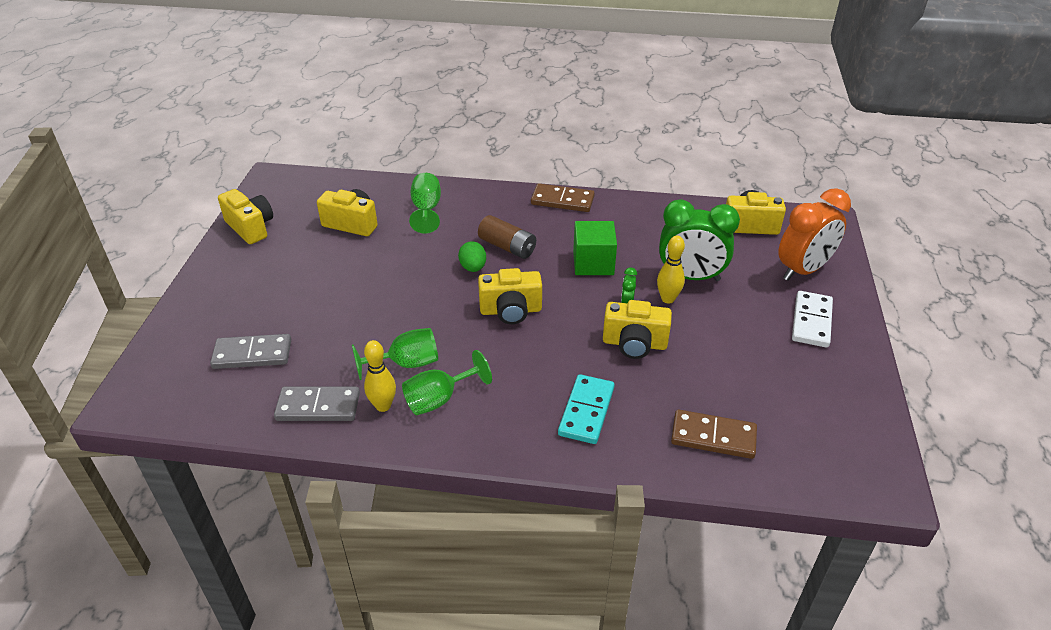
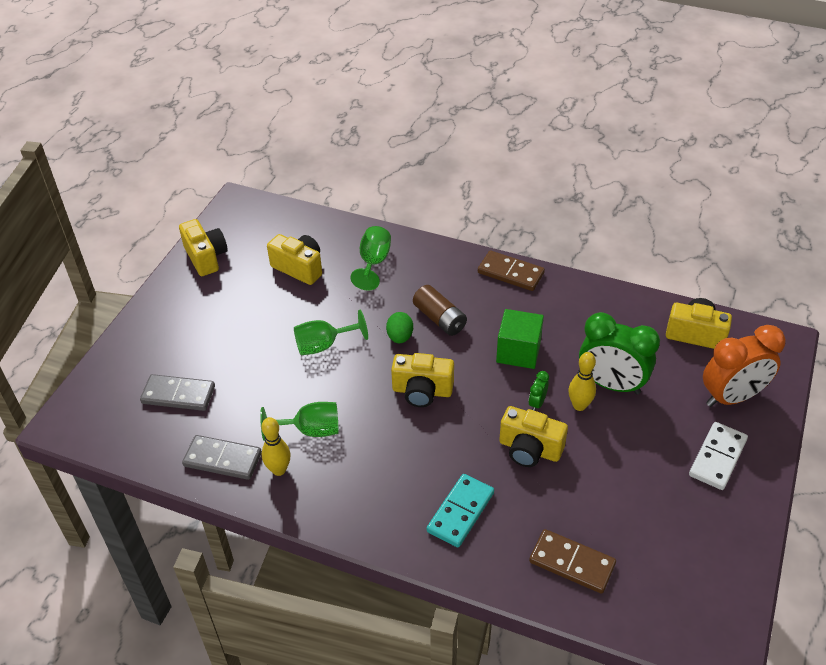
camera: 15 degrees right, 5 degrees up
green goblet [402,350,492,415] -> green goblet moved to [294,310,368,355]

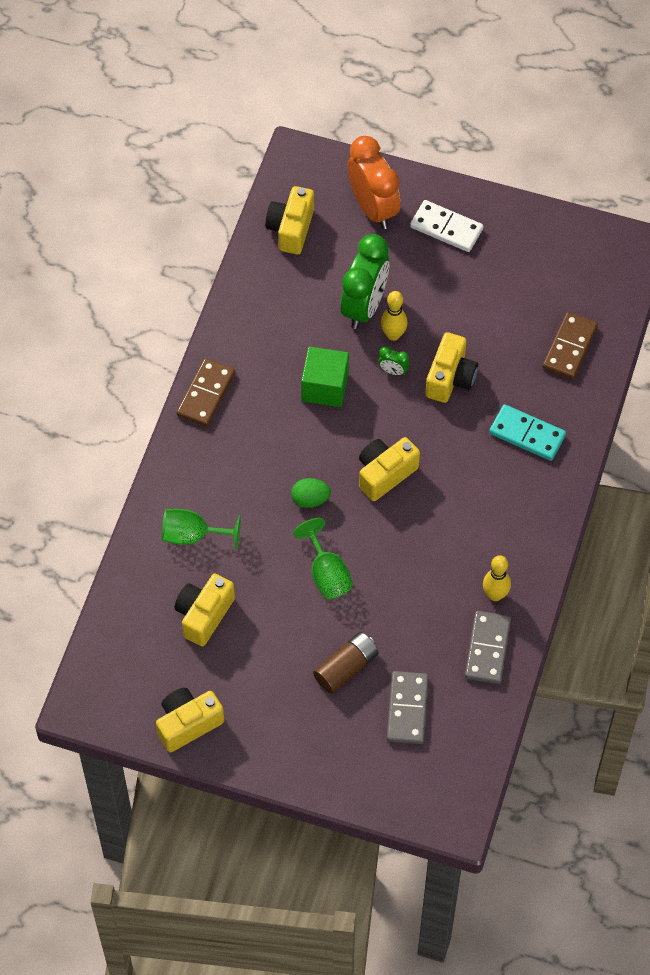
camera: 95 degrees left, 15 degrees up
green goblet [260,402,339,441] -> none
yellow camera [391,353,454,407] -> yellow camera turned 135 degrees counterclockwise [359,437,420,501]
brown battery [413,285,467,336] -> brown battery moved to [313,632,379,694]

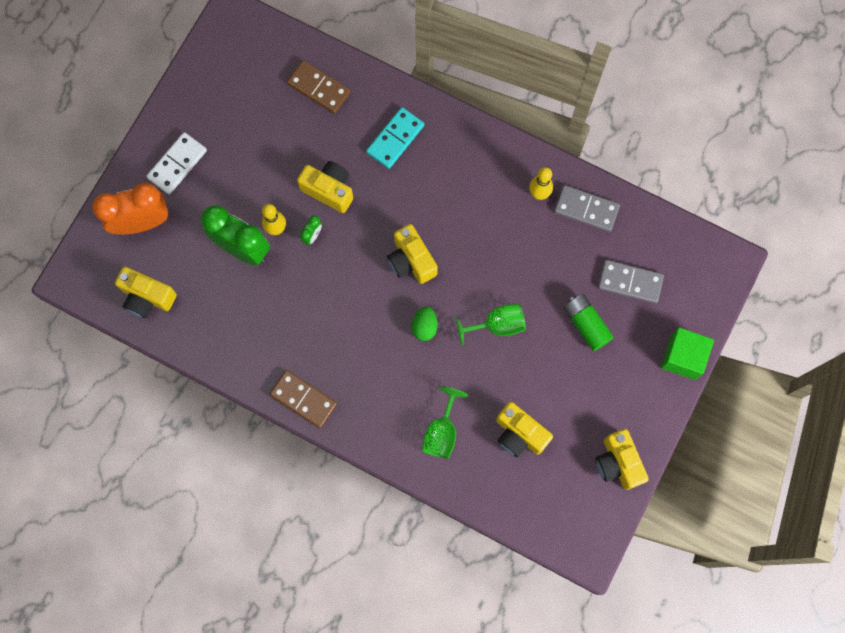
camera: 80 degrees left, 15 degrees up
green cube [301,347,349,407] -> green cube moved to [661,327,714,380]
brown battery [313,632,379,694] -> green battery [564,294,614,351]

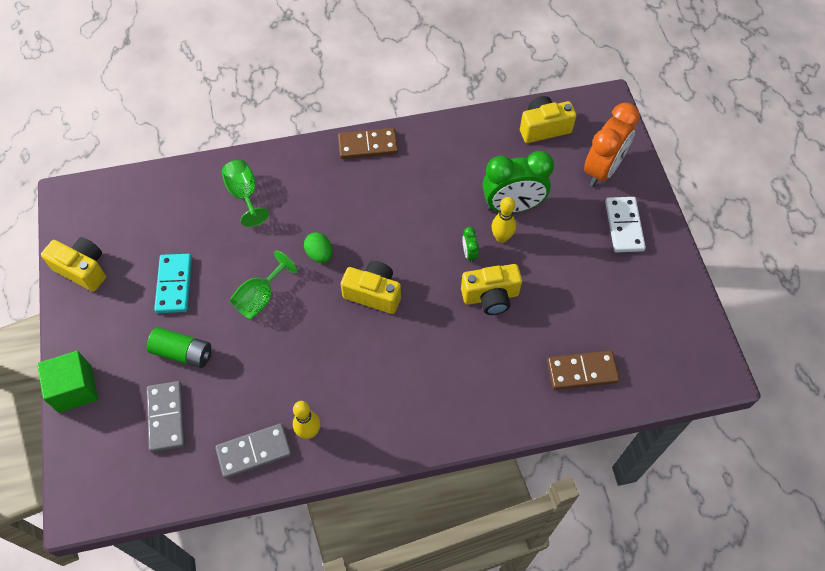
camera: 140 degrees right, 15 degrees down
turquoise domino [366,107,424,169] -> turquoise domino moved to [154,254,192,313]
yellow camera [496,402,553,457] -> none
grey domino [598,260,664,303] -> grey domino turned 75 degrees counterclockwise [147,381,185,452]

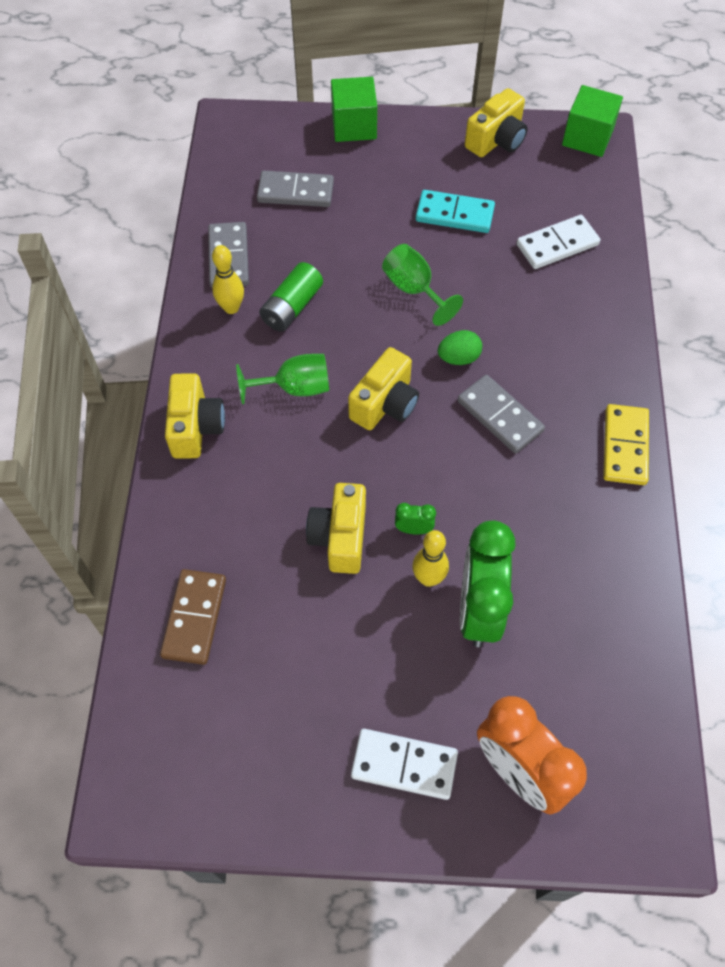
camera: 105 degrees right, 0 degrees up
green battery [147,327,211,368] -> green battery moved to [259,262,323,332]
green goblet [222,160,269,227] -> green goblet moved to [236,354,329,404]
brown domino [338,128,398,159] -> yellow domino [603,404,649,485]
yellow camera [520,96,576,143] -> yellow camera moved to [165,373,225,459]
none -> grey domino [458,375,545,453]
none -> white domino [517,215,600,269]
none -> green cube [562,85,623,157]

